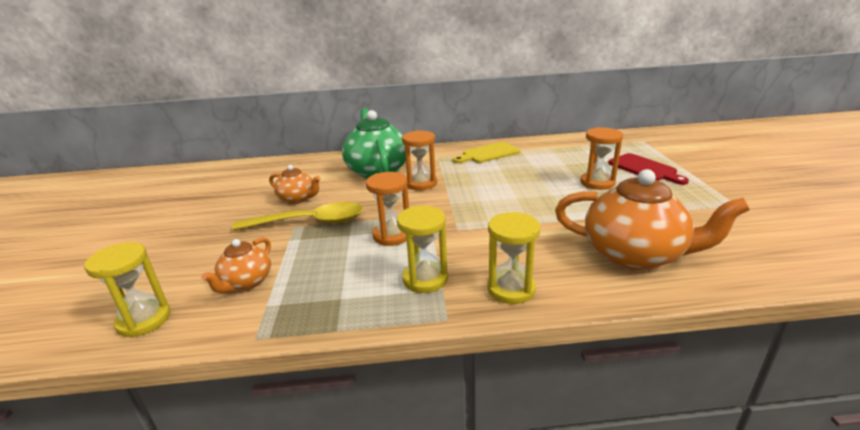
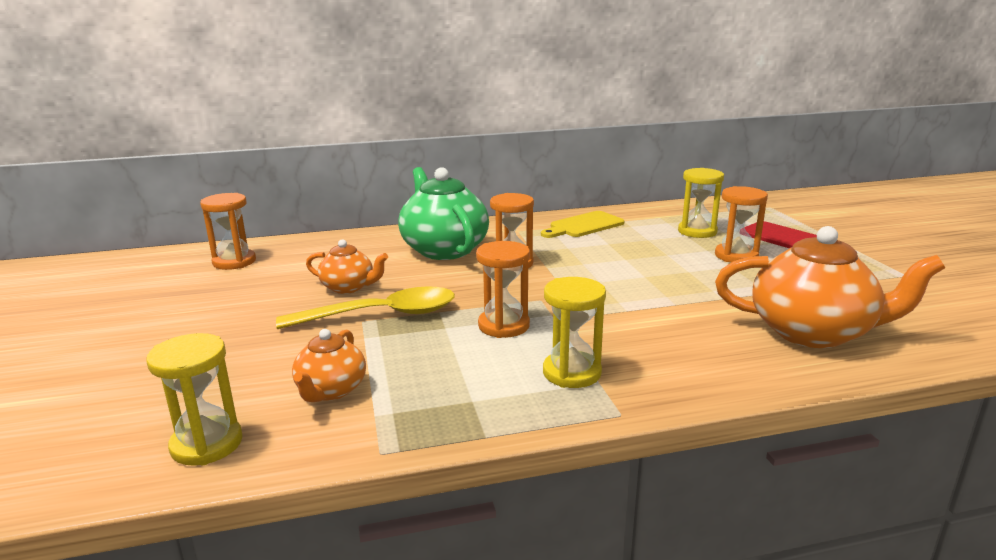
camera: 10 degrees left, 5 degrees down
yellow hourglass [487,212,540,304] -> yellow hourglass moved to [678,168,724,238]
none -> orange hourglass [200,193,256,270]

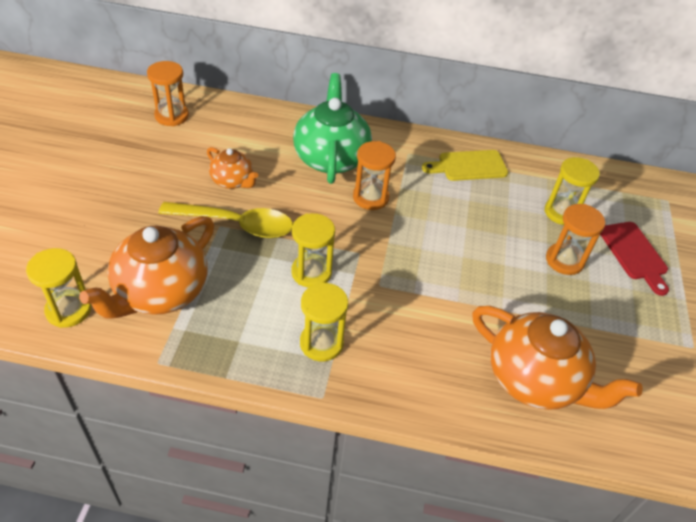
camera: 20 degrees right, 25 degrees up
orange teapot [292,329,366,402] -> orange teapot [79,216,214,319], size x1.88
orange hourglass [476,241,530,338] -> yellow hourglass [291,213,335,288]

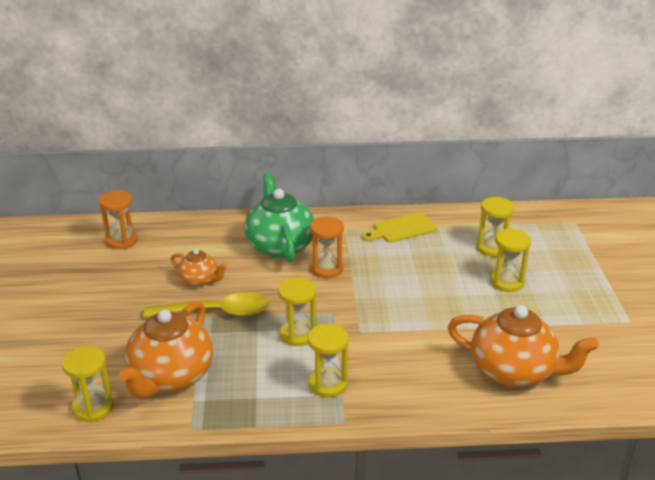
camera: 10 degrees left, 15 degrees down
orange hourglass [546,204,605,275] -> yellow hourglass [490,228,531,292]
red cutting board [600,222,669,296] -> none

